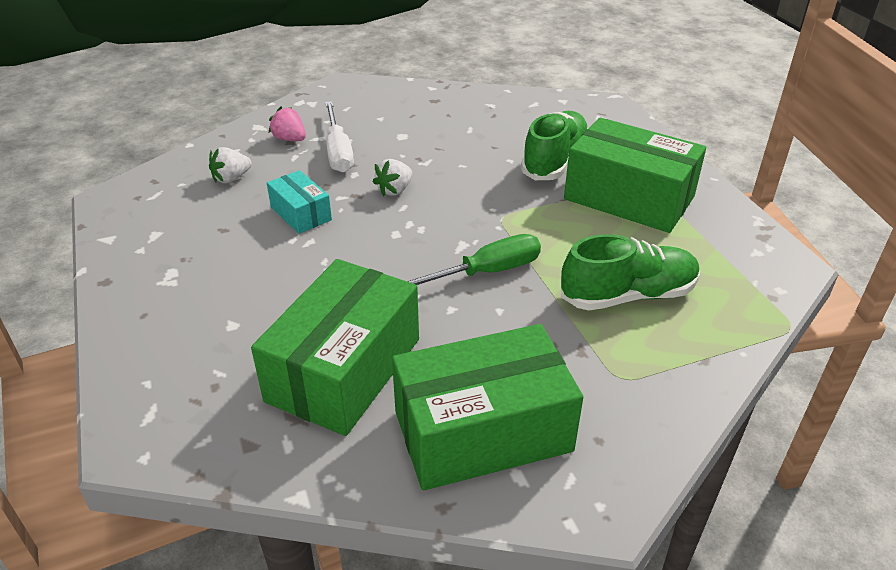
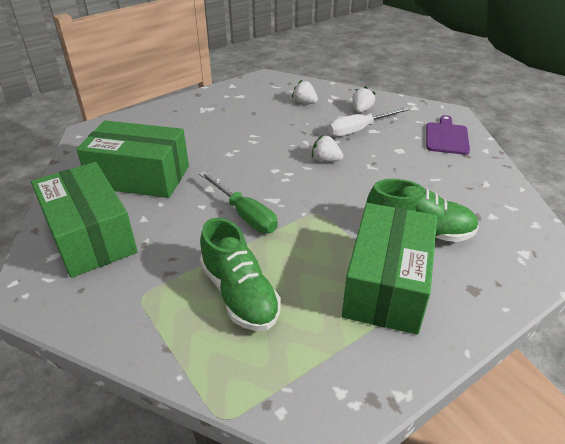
camera: 75 degrees right, 0 degrees up
turquoise box [267,170,332,234] -> none
pink strawberry [269,106,306,141] -> white strawberry [352,86,376,113]
none -> purple cutting board [426,115,470,155]

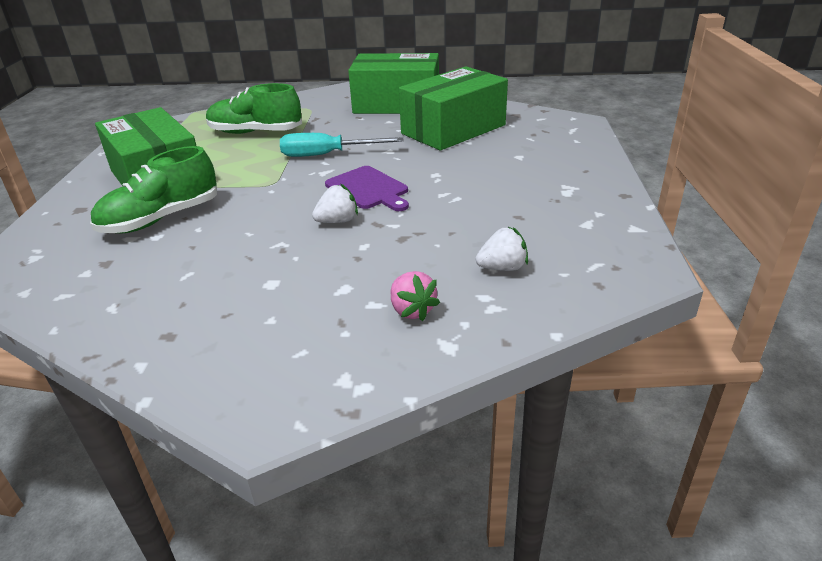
camera: 130 degrees right, 5 degrees down
green screwdriver [199,171,278,233] -> turquoise screwdriver [280,133,404,157]
white screwdriver [328,107,410,137] -> none
white strawberry [352,86,376,113] -> pink strawberry [391,271,440,321]
purple cutting board [426,115,470,155] -> purple cutting board moved to [325,166,409,211]

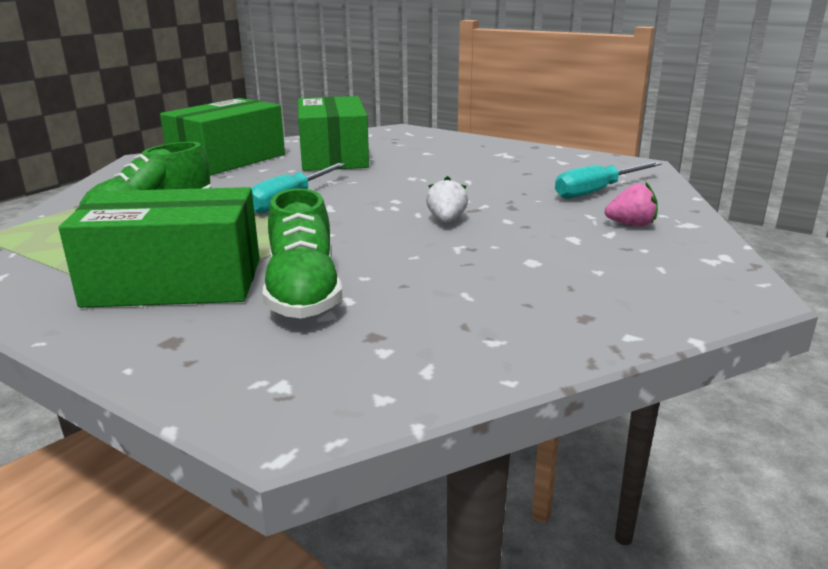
camera: 60 degrees left, 10 degrees down
purple cutting board [325,166,409,211] -> none
white strawberry [475,227,528,271] -> turquoise screwdriver [555,162,662,199]

